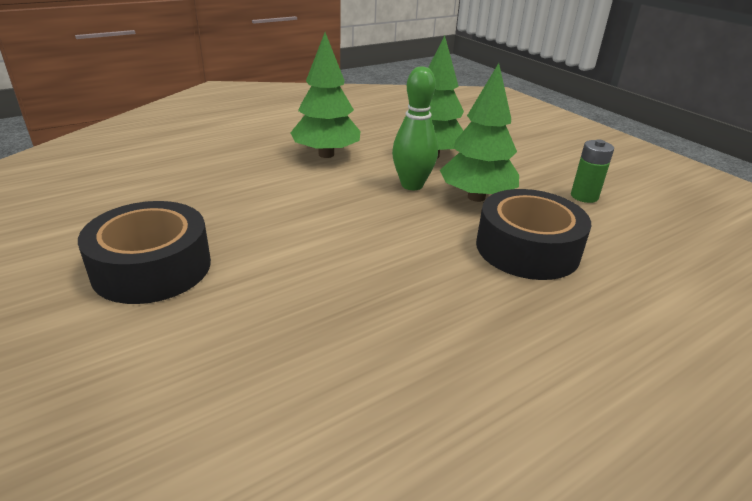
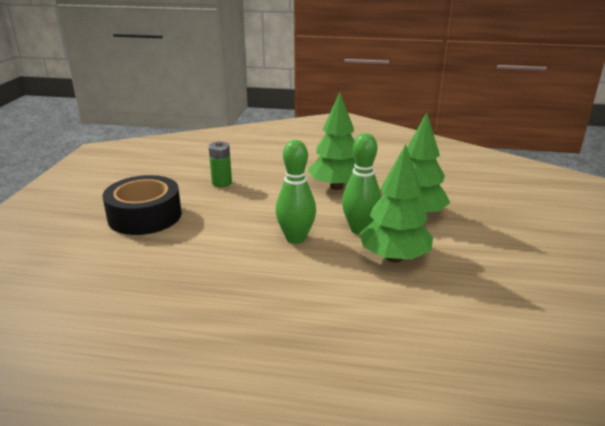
camera: 45 degrees right, 5 degrees down
black tape [476,189,591,280] -> none
green battery [571,139,614,203] -> green battery moved to [209,141,232,187]
none -> green bowling pin [275,140,316,244]

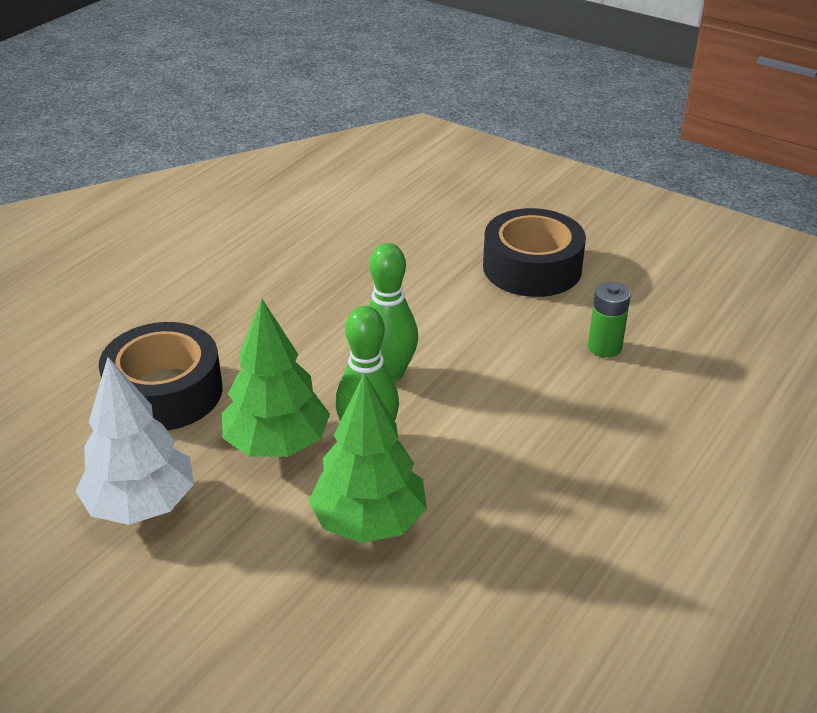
camera: 115 degrees right, 10 degrees up
green tree [308,93,355,190] -> none
none -> white tree [75,357,194,525]
none -> black tape [98,322,223,431]

